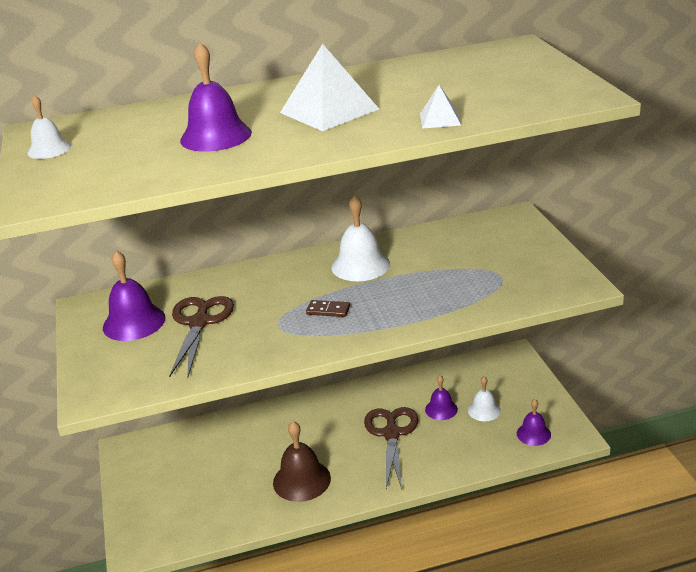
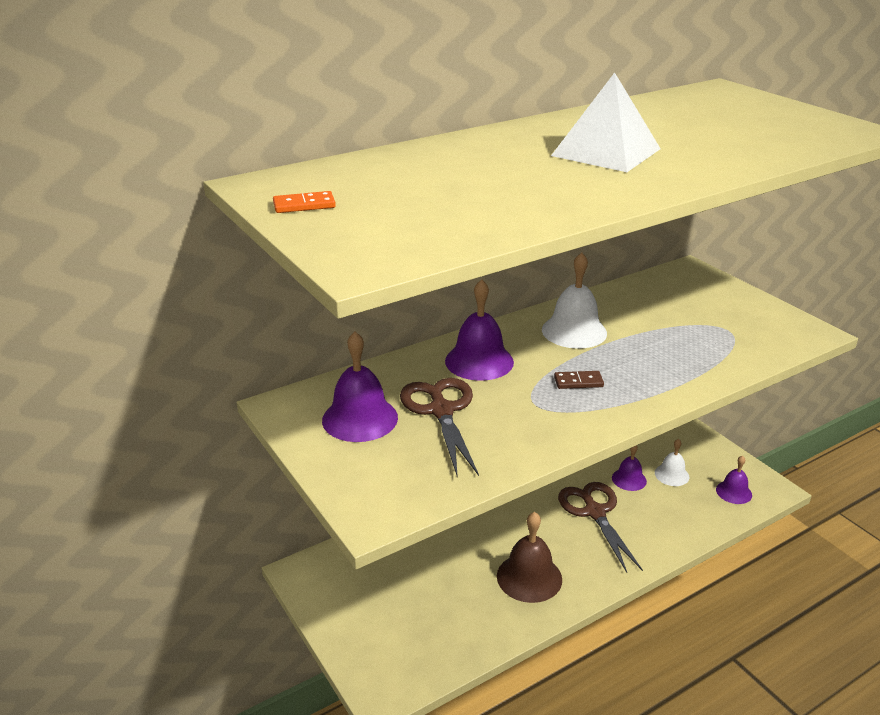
camera: 20 degrees left, 0 degrees up
white bell [28,95,71,159] -> orange domino [273,191,336,213]
purple bell [180,43,252,152] -> purple bell moved to [445,279,514,381]
white pyramid [420,85,461,129] -> none

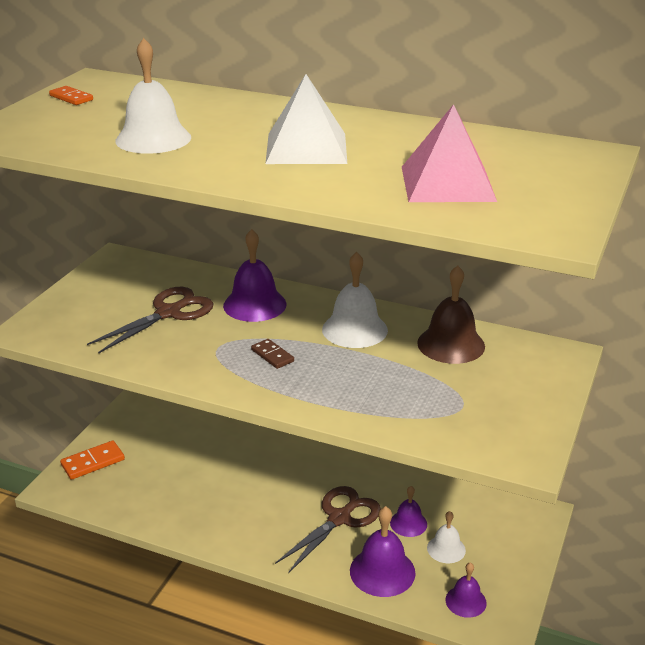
camera: 55 degrees right, 0 degrees up
purple bell [322,332,398,442] -> purple bell moved to [350,506,415,597]
brown bell [497,512,562,603] -> brown bell moved to [417,266,485,364]
none -> orange domino [60,440,125,480]
none -> white bell [115,38,191,154]
none -> pink pyramid [402,104,497,202]

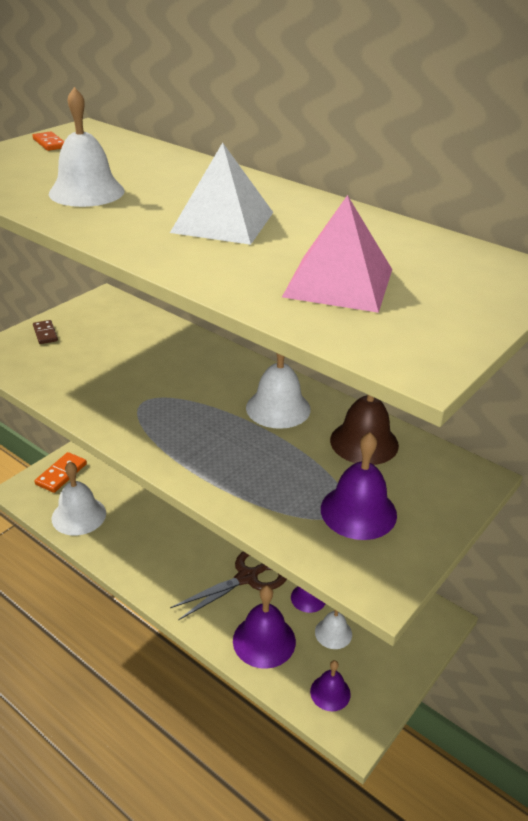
camera: 15 degrees right, 5 degrees up
orange domino [60,440,125,480] -> orange domino turned 45 degrees counterclockwise [35,452,87,493]
brown scissors [87,287,213,354] -> none
purple bell [223,229,286,322] -> purple bell moved to [321,432,397,540]
brown domino [251,339,294,369] -> brown domino moved to [33,320,58,344]
none -> white bell [52,462,106,536]

